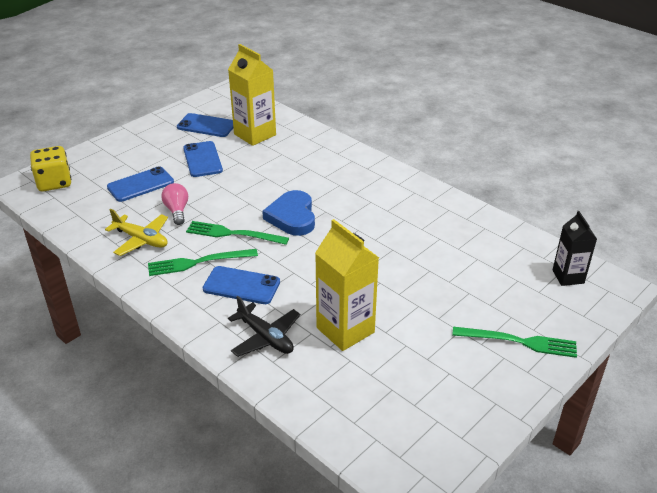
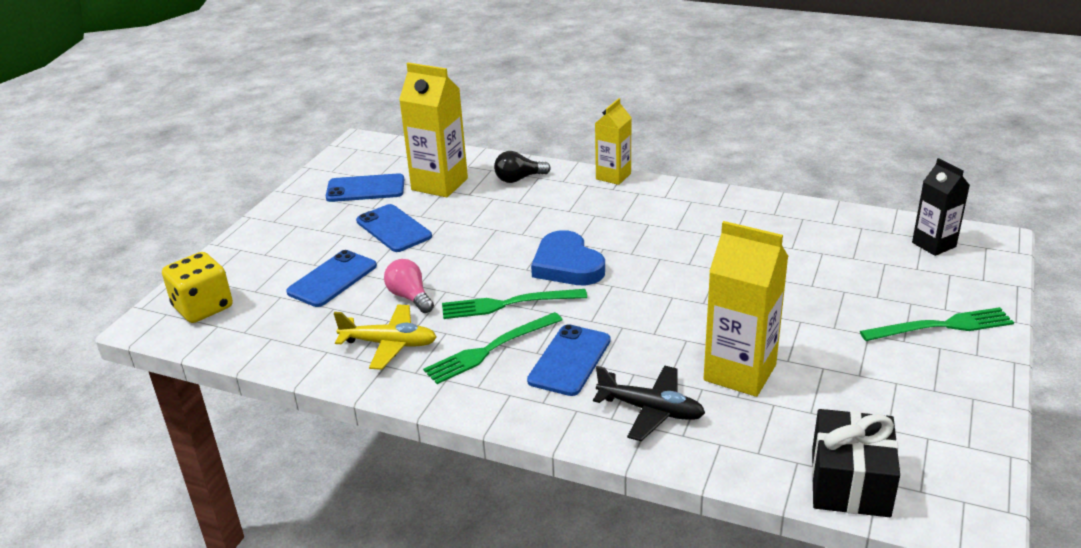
camera: 20 degrees left, 5 degrees down
blue phone [203,266,280,304] -> blue phone turned 60 degrees counterclockwise [527,324,611,396]
none -> black light bulb [494,151,551,183]
none -> yellow carton [595,98,631,185]
none -> black gift [812,409,900,517]

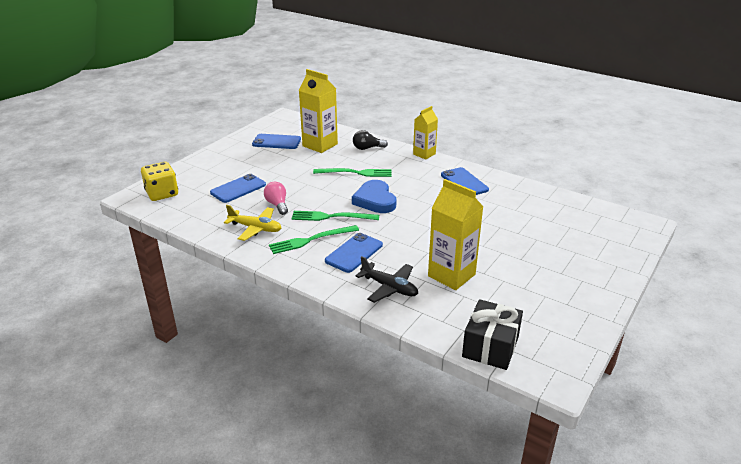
camera: 10 degrees right, 0 degrees up
blue phone [356,204,432,252] -> blue phone moved to [441,167,489,195]
green fork [860,307,1014,341] -> green fork moved to [313,168,391,177]
black carton [912,158,970,256] -> none

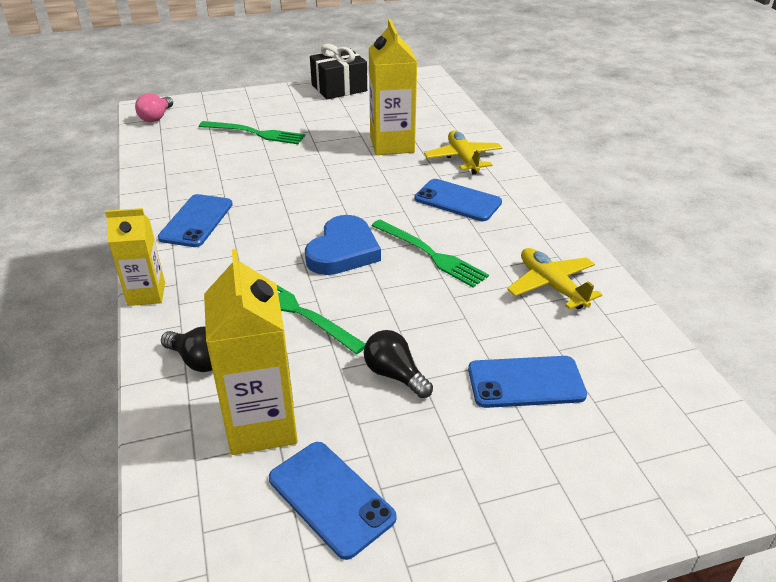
camera: 140 degrees left, 5 degrees up
yellow dice [141,162,178,201] -> none
pink light bulb [264,182,288,215] -> pink light bulb moved to [135,93,173,122]
green fork [269,225,359,254] -> green fork moved to [199,121,305,144]
blue phone [325,233,383,273] -> blue phone turned 45 degrees clockwise [415,179,502,221]
black plane [355,256,418,303] -> yellow plane [424,130,502,174]
black gift [462,299,523,370] -> black gift moved to [310,44,367,99]
none -> black light bulb [364,330,433,398]

